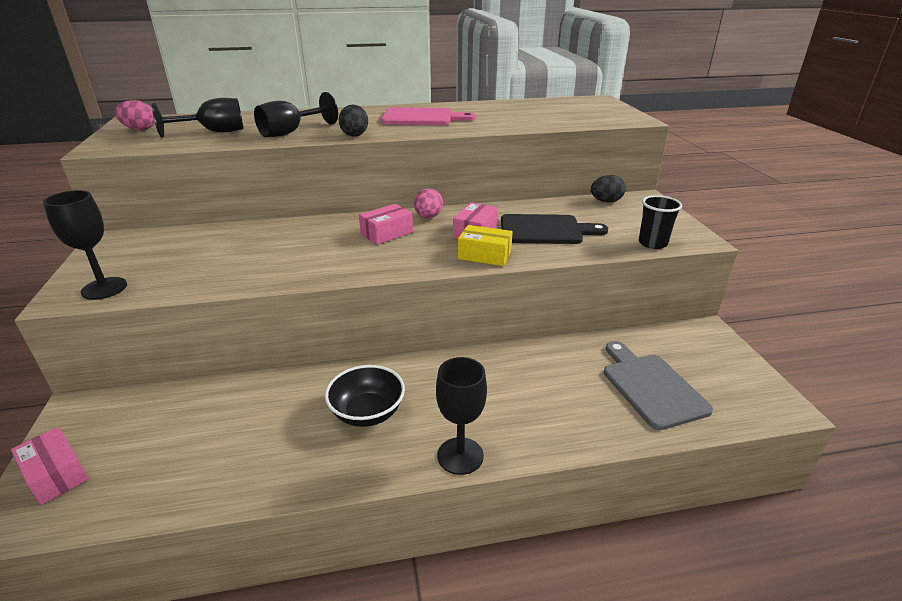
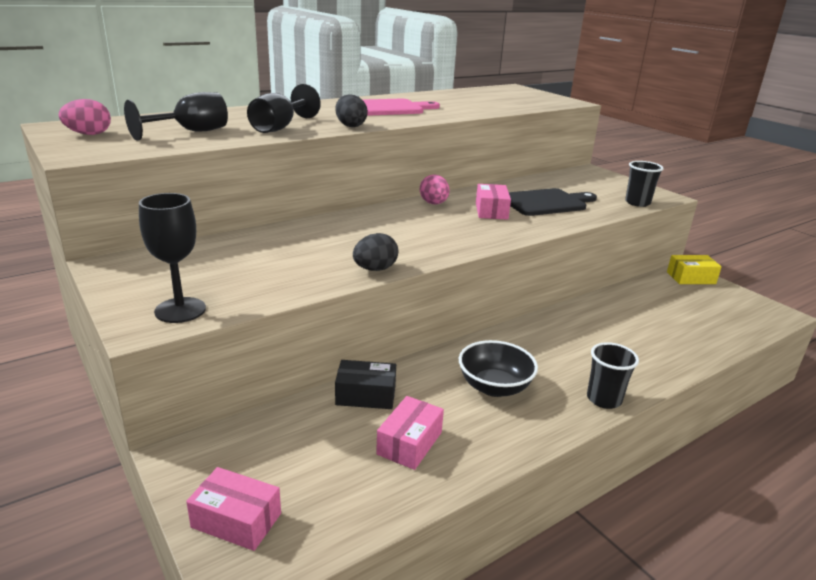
camera: 25 degrees left, 5 degrees down
pink box [359,204,413,245] -> pink box moved to [376,396,444,470]
black goblet [436,357,487,475] -> black cup [587,342,639,409]
yellow box [458,225,513,266] -> yellow box moved to [667,255,722,284]
black egg [591,175,626,202] -> black egg moved to [353,233,399,271]
grey cutting board [604,341,713,430] -> none
none -> black box [335,360,396,409]

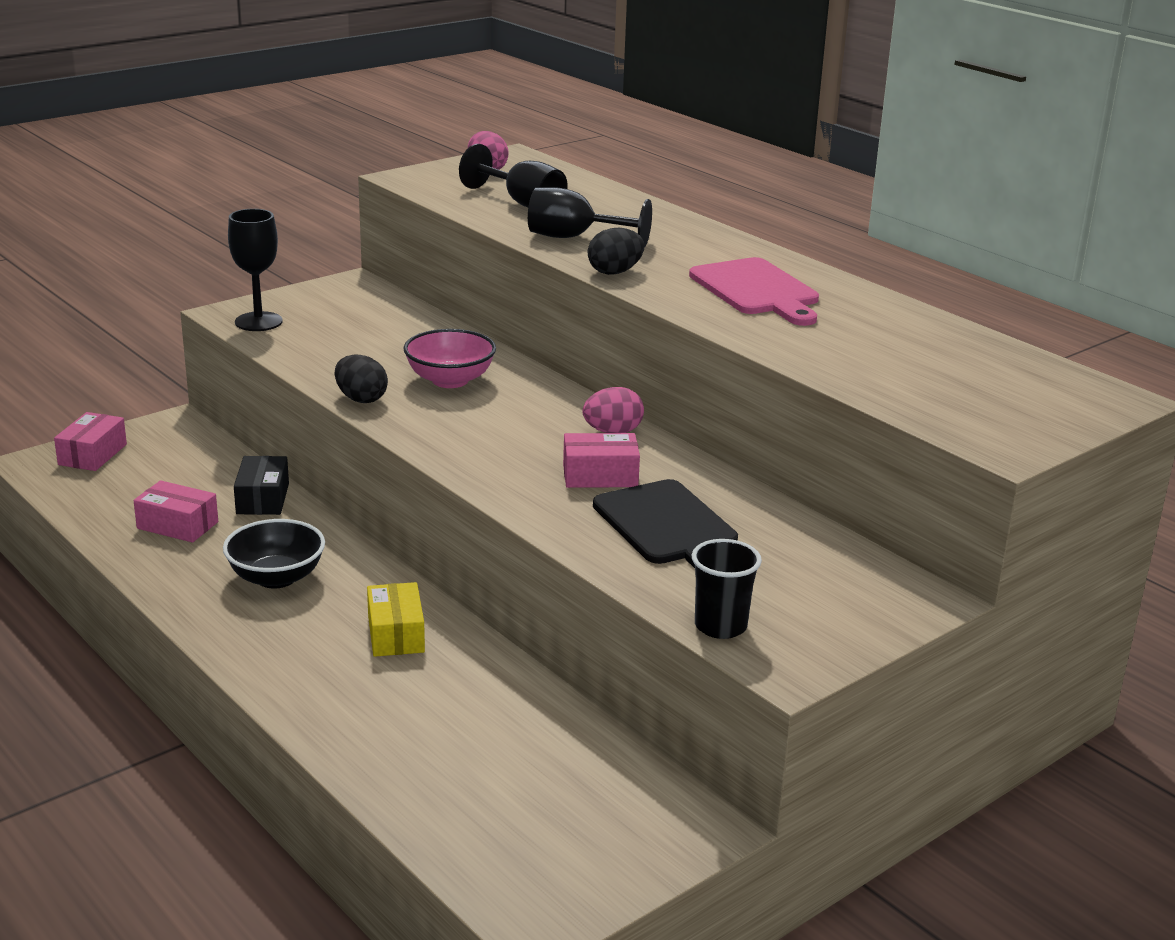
camera: 85 degrees right, 0 degrees up
black cup [587,342,639,409] -> none
yellow box [667,255,722,284] -> yellow box moved to [367,582,425,657]
none -> pink bowl [404,329,496,388]

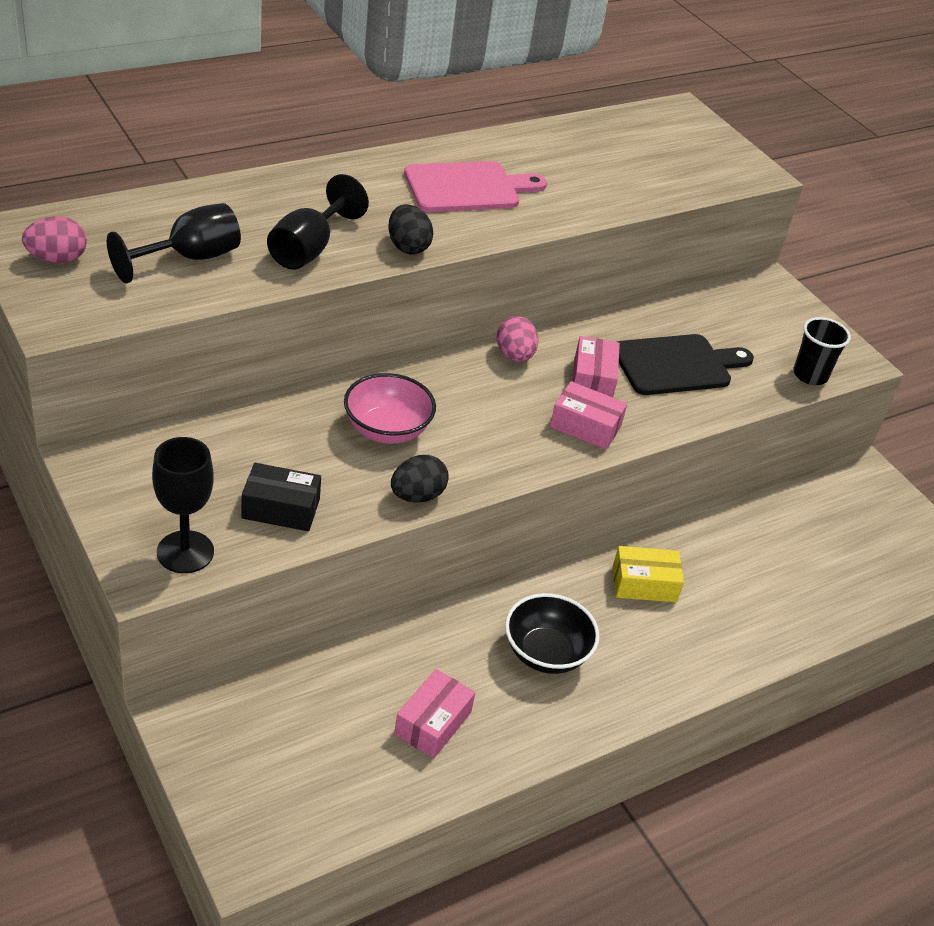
camera: 85 degrees left, 15 degrees up
pink box [54,412,127,471] -> pink box moved to [550,381,627,450]
black box [234,456,289,515] -> black box moved to [241,463,321,531]

